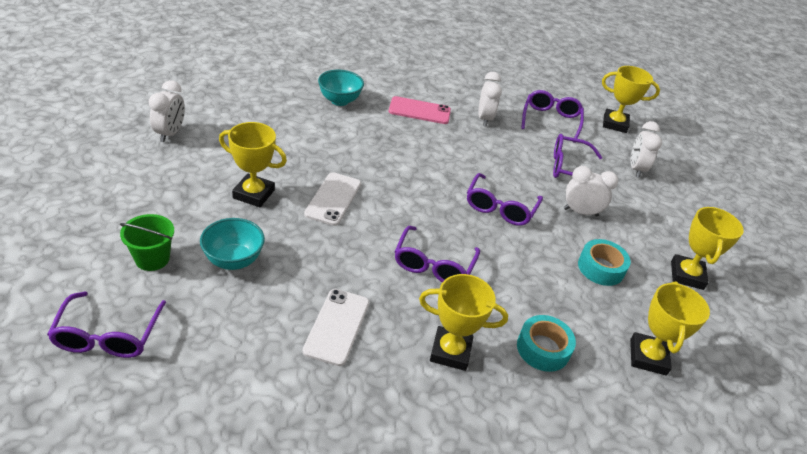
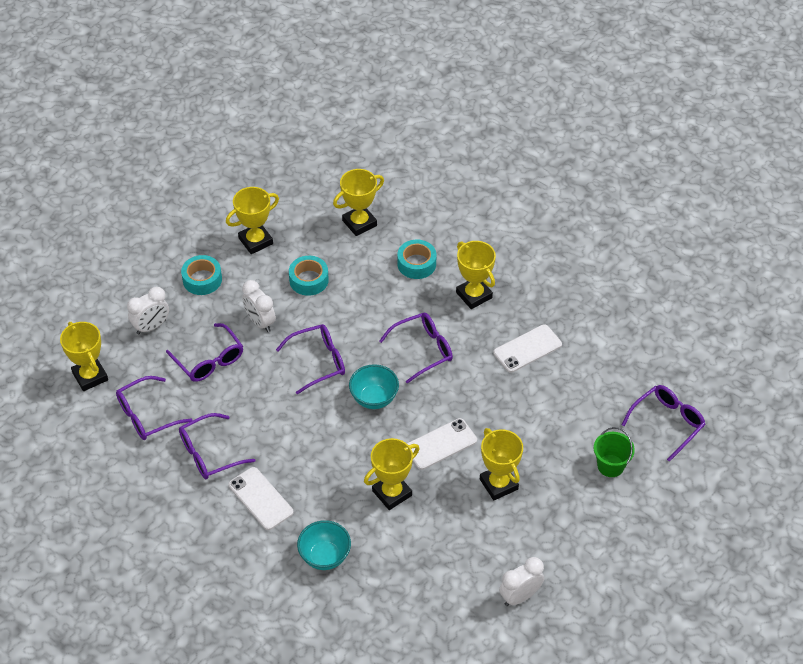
camera: 130 degrees left, 10 degrees up
turquoise bowl [200,218,265,270] -> turquoise bowl moved to [349,364,399,409]
pink phone [389,96,451,124] -> white phone [228,467,293,530]
white clock [478,72,502,126] -> purple glasses [179,413,255,479]
none -> turquoise tape [181,255,222,295]
none -> yellow trophy [364,438,420,510]

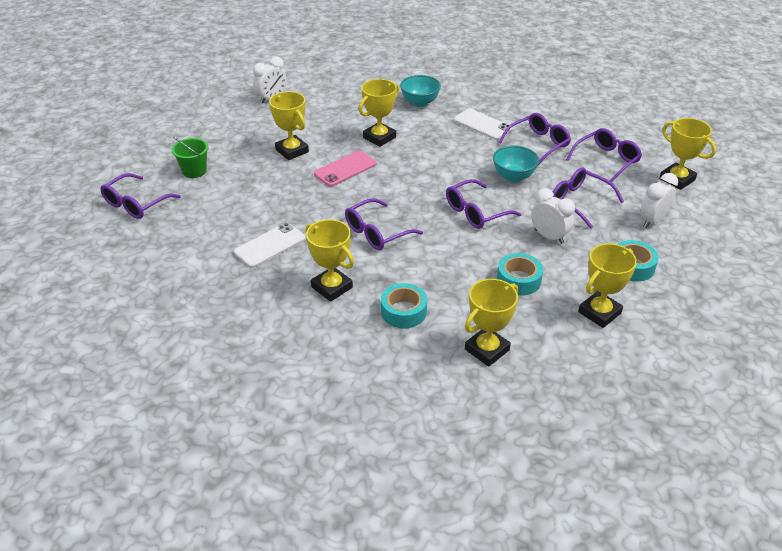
camera: 170 degrees right, 10 degrees down
turquoise bowl [349,364,399,409] -> turquoise bowl moved to [493,145,539,182]
white phone [407,418,477,470] -> pink phone [314,151,377,187]

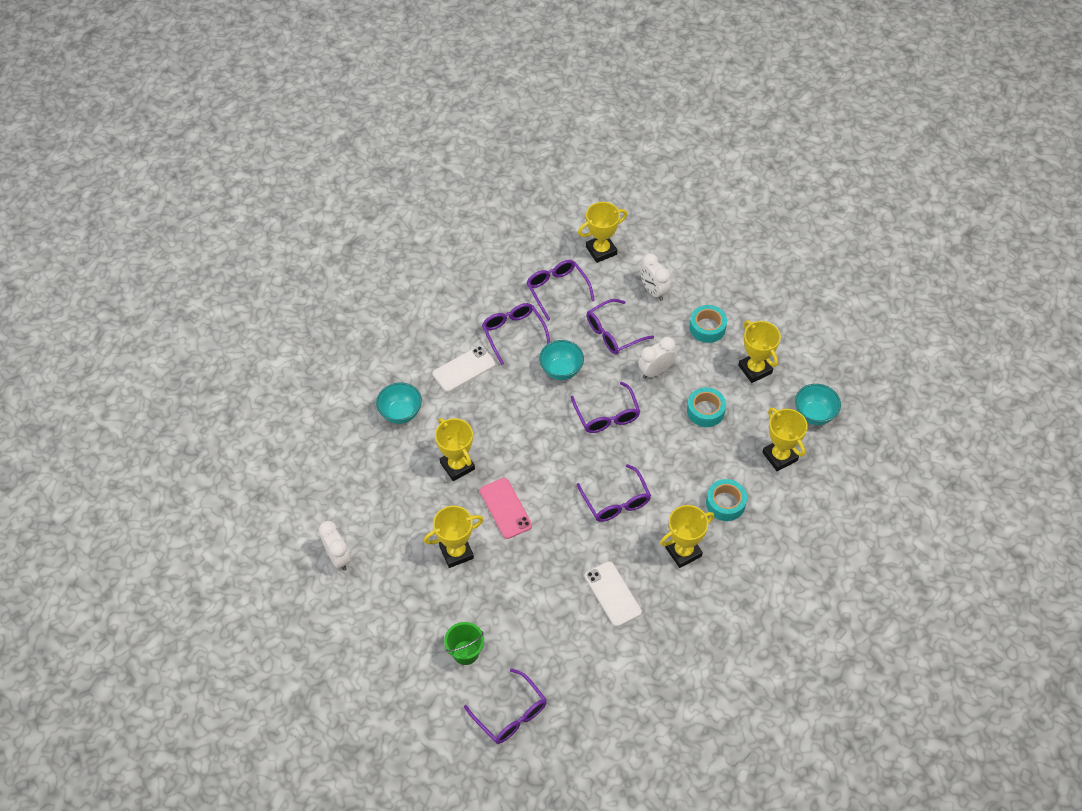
camera: 75 degrees left, 15 degrees up
none -> turquoise bowl [795,384,841,425]

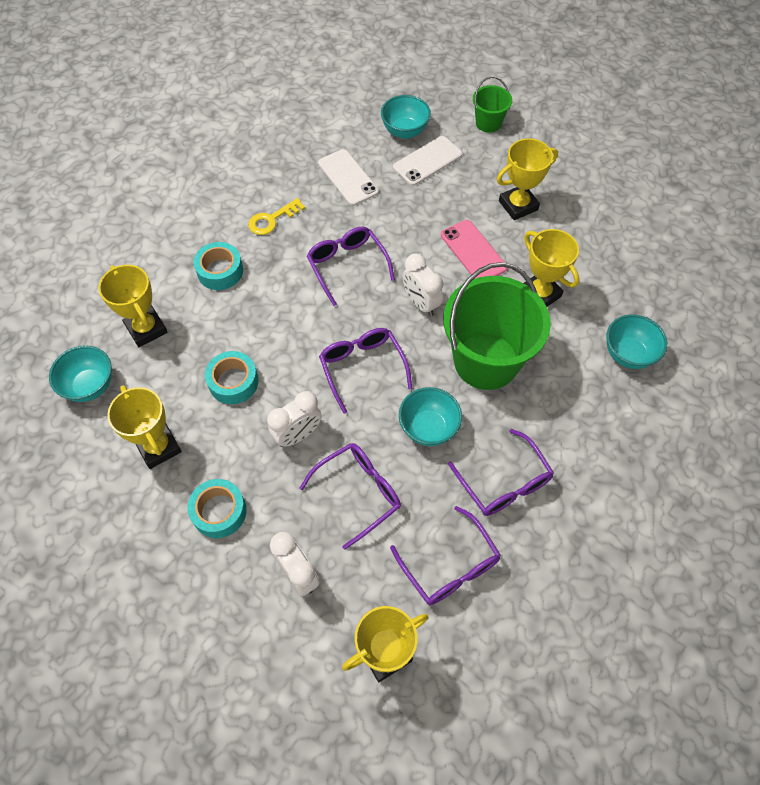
camera: 175 degrees right, 5 degrees up
white clock [319,521,351,571] -> white clock moved to [403,253,443,316]
white phone [432,346,496,392] -> white phone moved to [393,136,462,186]
purple glasses [464,668,547,744] -> none
yellow trophy [660,505,714,568] -> yellow key [248,198,305,235]
none -> turquoise bowl [381,95,431,139]
none -> green bucket [443,262,551,390]

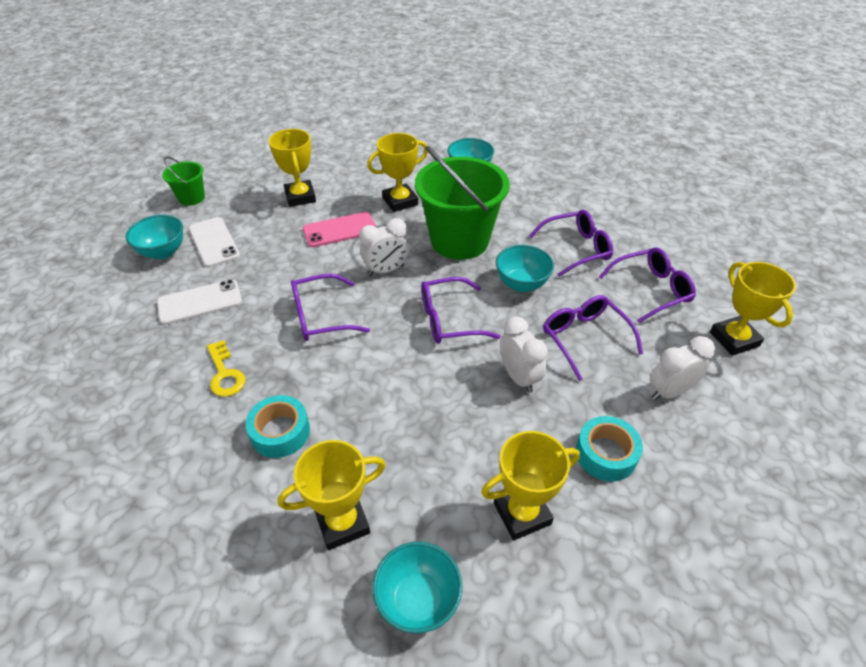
camera: 80 degrees left, 15 degrees down
turquoise tape [205,351,259,404] -> none

